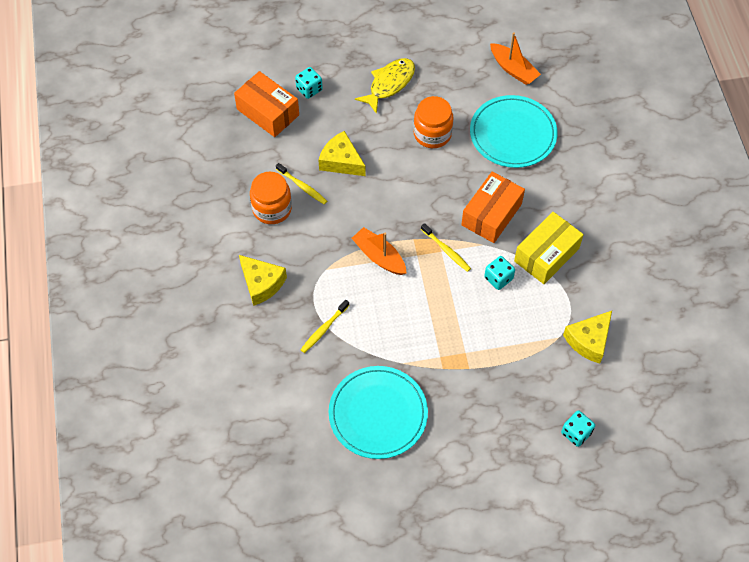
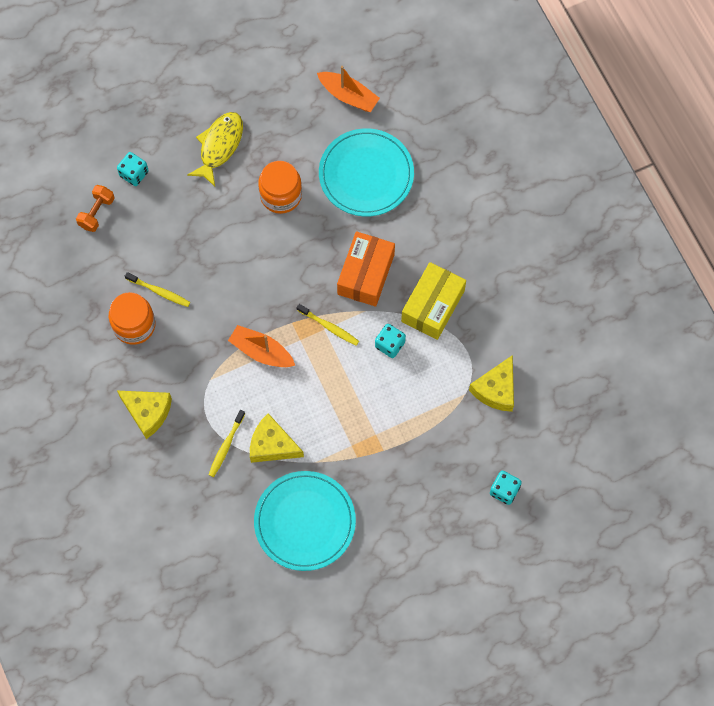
camera: 15 degrees left, 10 degrees up
orange box [234,71,299,137] -> orange dumbbell [76,185,115,232]
yellow cheese [318,131,366,176] -> yellow cheese moved to [250,413,304,463]

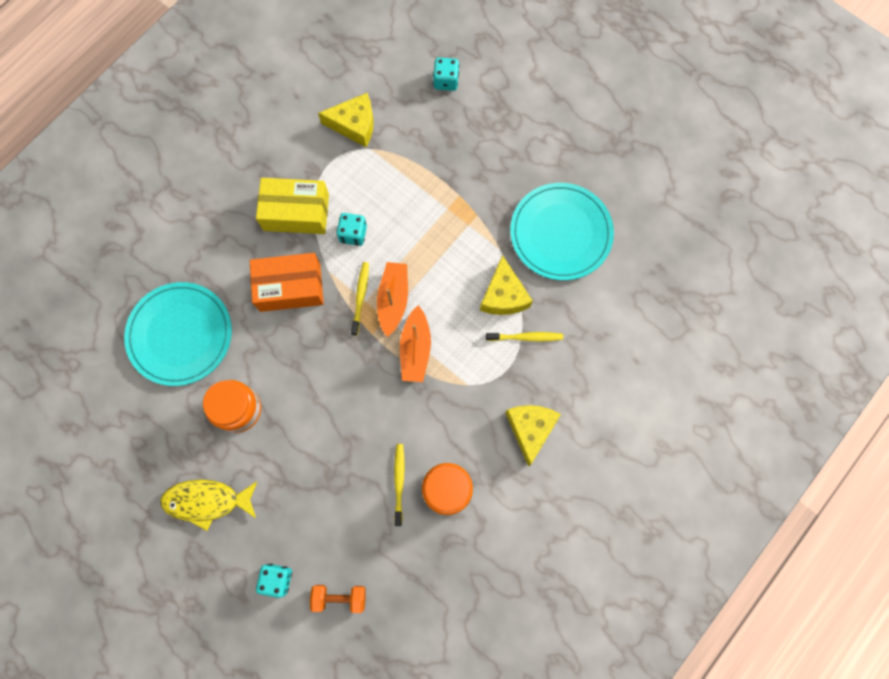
camera: 115 degrees left, 5 degrees up
orange boat [317,66,380,112] -> orange boat moved to [377,262,408,337]

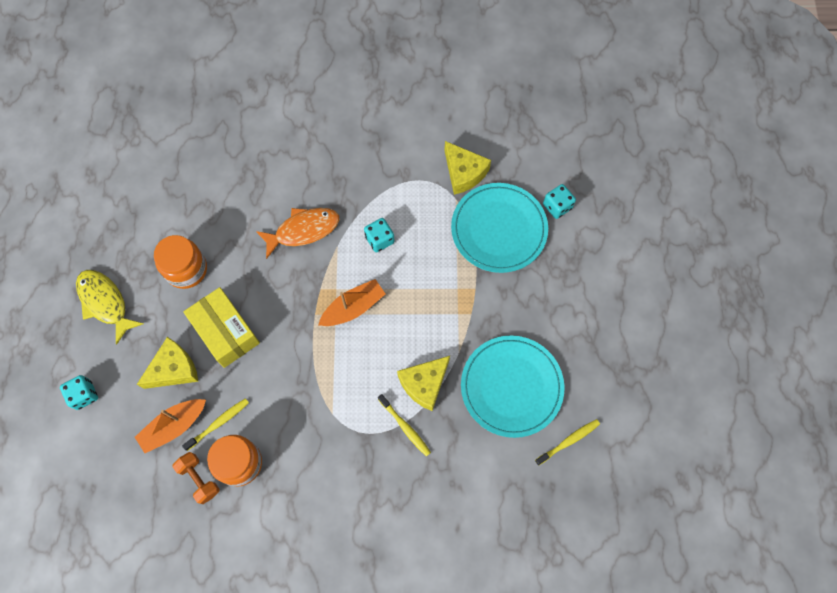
camera: 50 degrees right, 5 degrees down
turquoise plate [124,282,232,386] -> turquoise plate moved to [451,183,548,273]
orange box [250,253,324,312] -> orange fish [256,208,339,259]
yellow box [256,178,329,234] -> yellow box moved to [183,287,260,368]
orange dumbbell [310,585,366,613] -> orange dumbbell moved to [173,452,220,504]
yellow toothbrush [351,262,369,336] -> yellow toothbrush moved to [535,419,600,466]
orange boat [400,305,431,382] -> orange boat moved to [135,399,206,453]
yellow cheese [505,405,561,466] -> yellow cheese moved to [137,337,198,389]

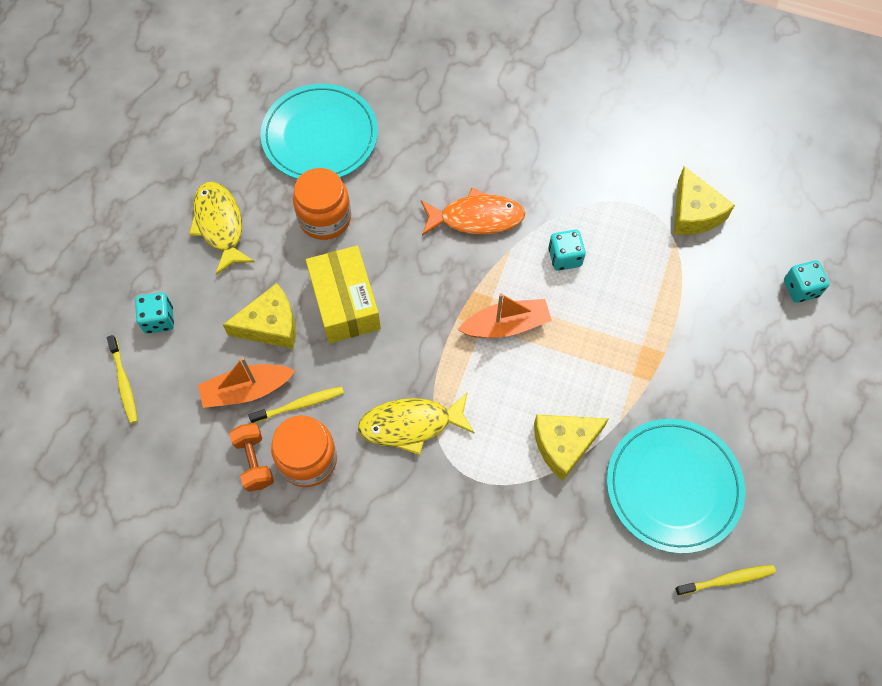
camera: 20 degrees right, 5 degrees down
yellow toothbrush [378,394,431,457] -> yellow toothbrush moved to [107,335,138,424]
turquoise plate [451,183,548,273] -> turquoise plate moved to [260,84,378,179]
none -> yellow fish [358,393,475,455]

